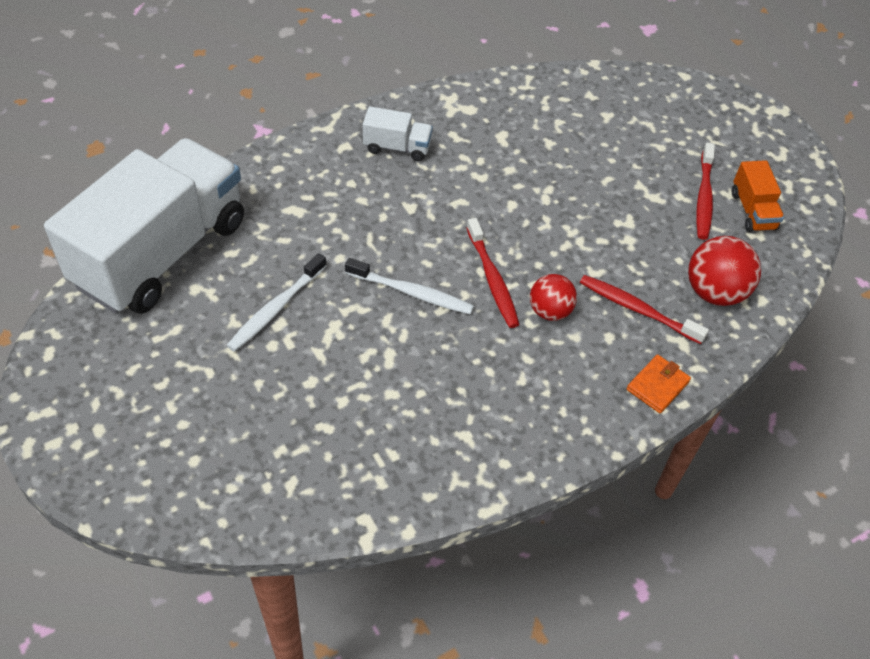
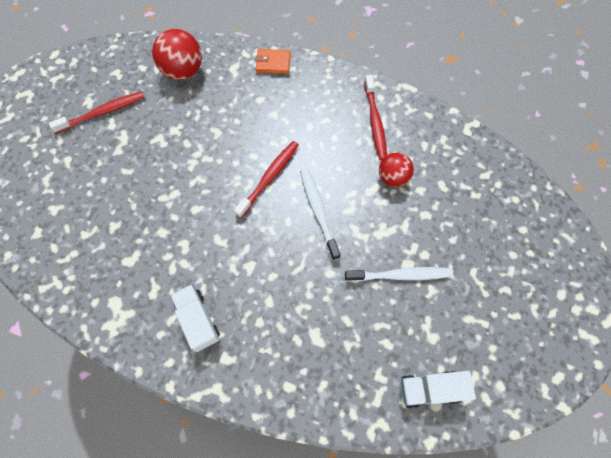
camera: 125 degrees left, 15 degrees up
white truck [44,138,244,314] -> white truck [400,371,476,408], size x0.40
red ball [530,274,577,321] -> red ball moved to [379,152,414,187]
red toothbrush [580,275,709,344] -> red toothbrush moved to [364,75,387,160]
orange truck [732,160,784,232] -> none

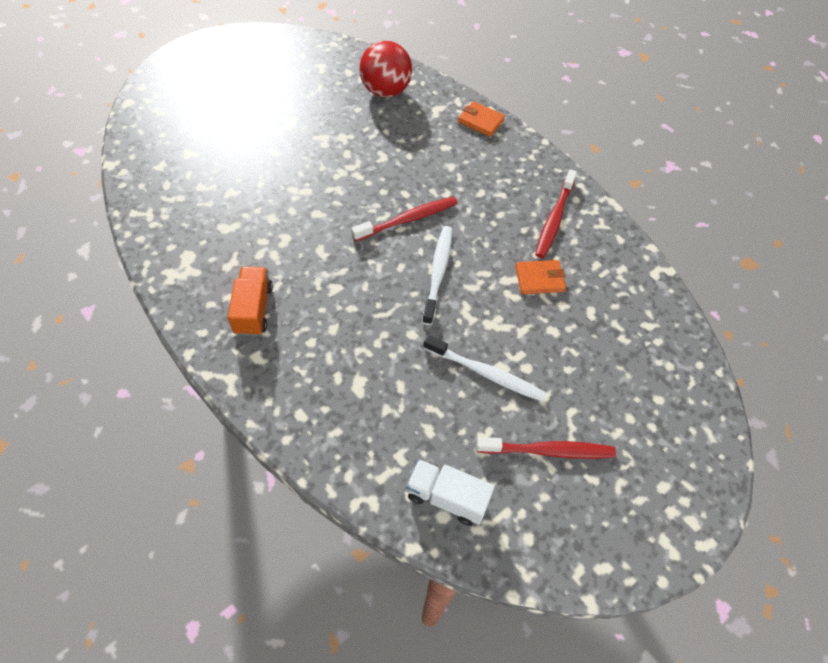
camera: 25 degrees right, 10 degrees down
red toothbrush [49,91,145,133] -> red toothbrush moved to [476,437,616,459]
white truck [170,284,220,352] -> orange truck [228,267,273,336]
red ball [379,152,414,187] -> orange wallet [515,260,566,294]

